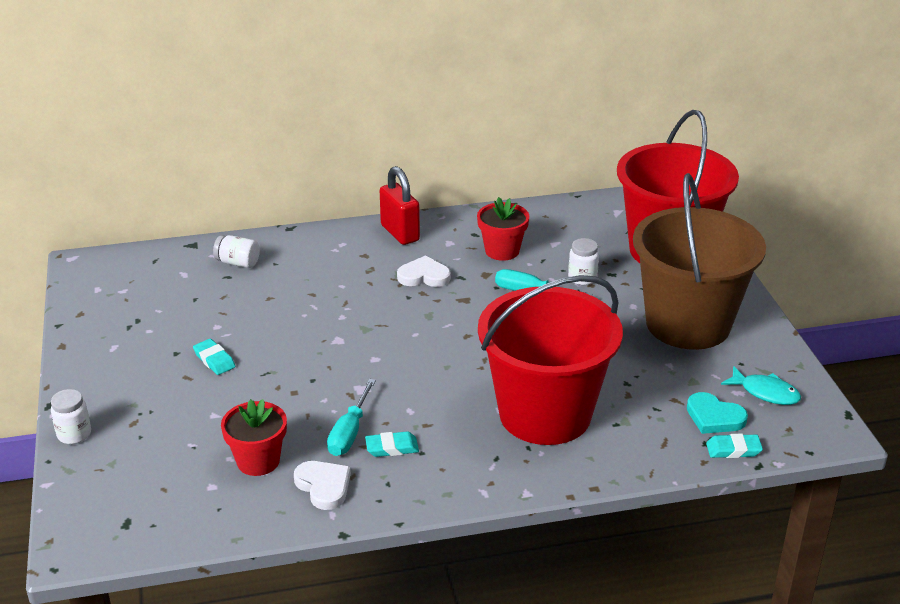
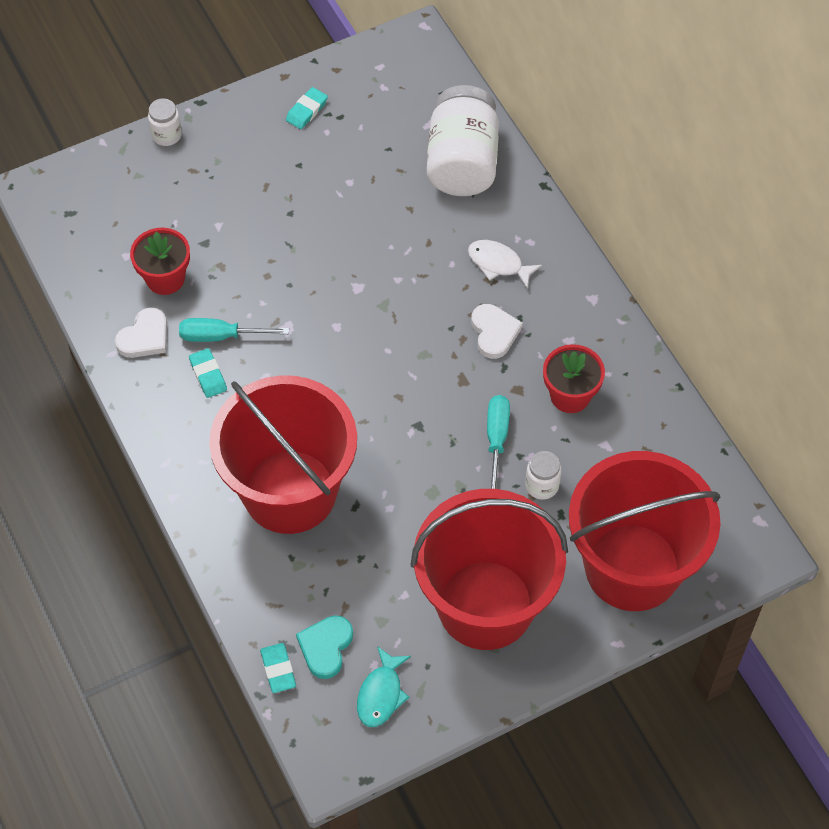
camera: 75 degrees right, 25 degrees up
turquoise eraser [193,339,236,375] -> turquoise eraser moved to [286,87,328,129]
white jar [213,235,260,268] -> white jar [427,85,499,196], size x2.20
red padlock [380,166,420,245] -> none
brown bucket [633,173,766,350] -> red bucket [411,489,568,650]
none -> white fish [468,240,542,289]

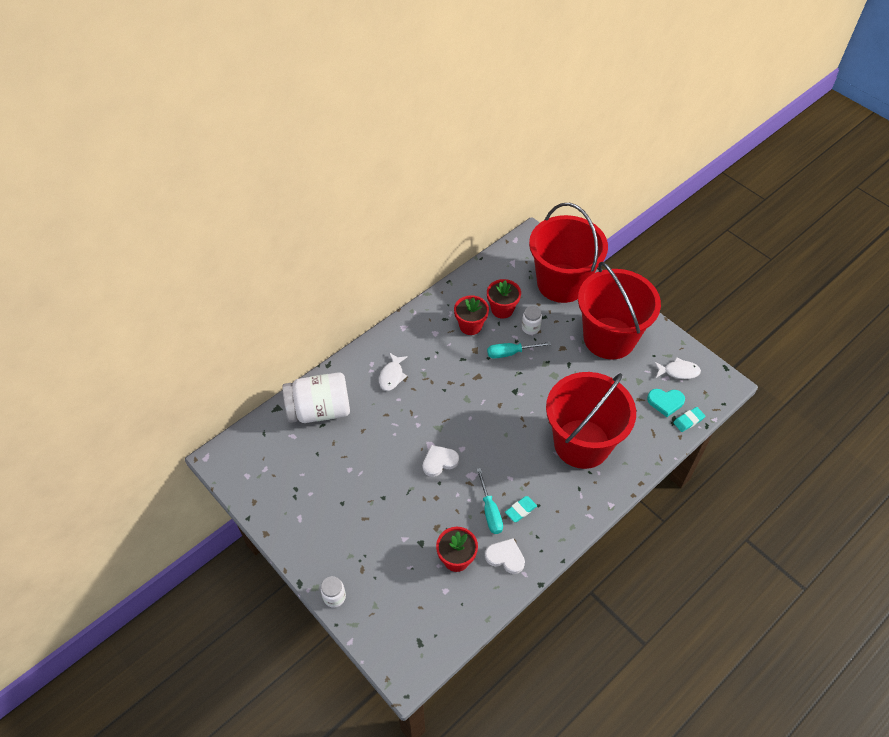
camera: 105 degrees left, 5 degrees down
turquoise eraser [286,87,328,129] -> none
turquoise fish [357,646,411,727] -> white fish [654,357,701,379]
white heart [471,304,523,359] -> white heart moved to [423,445,459,477]
none -> red flower pot [487,279,521,319]

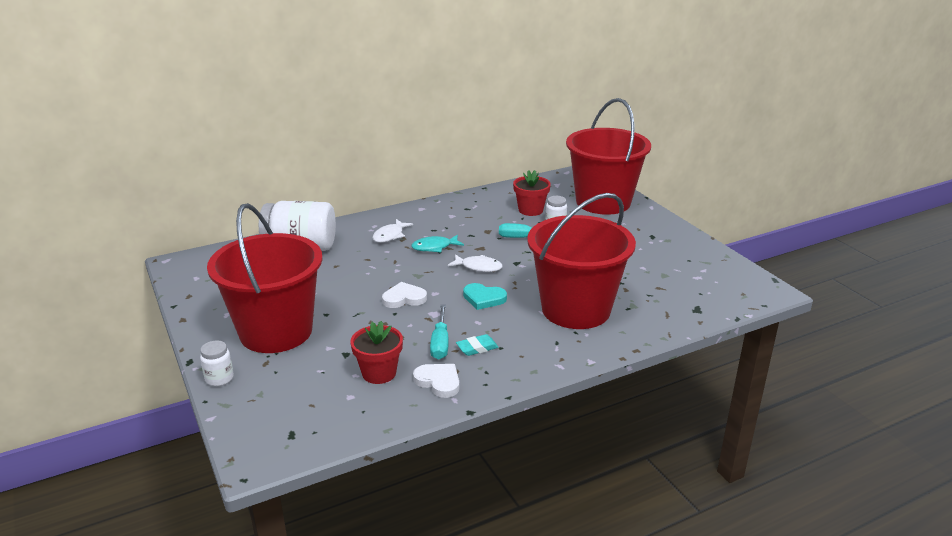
camera: 15 degrees right, 25 degrees down
red flower pot [454,295,489,335] -> none
red bucket [578,262,661,360] -> red bucket moved to [207,203,323,353]
turquoise heart [647,389,685,417] -> turquoise heart moved to [463,283,507,310]
white fish [654,357,701,379] -> white fish moved to [448,254,503,272]
turquoise eraser [673,407,706,432] -> none
none -> turquoise fish [411,235,464,252]

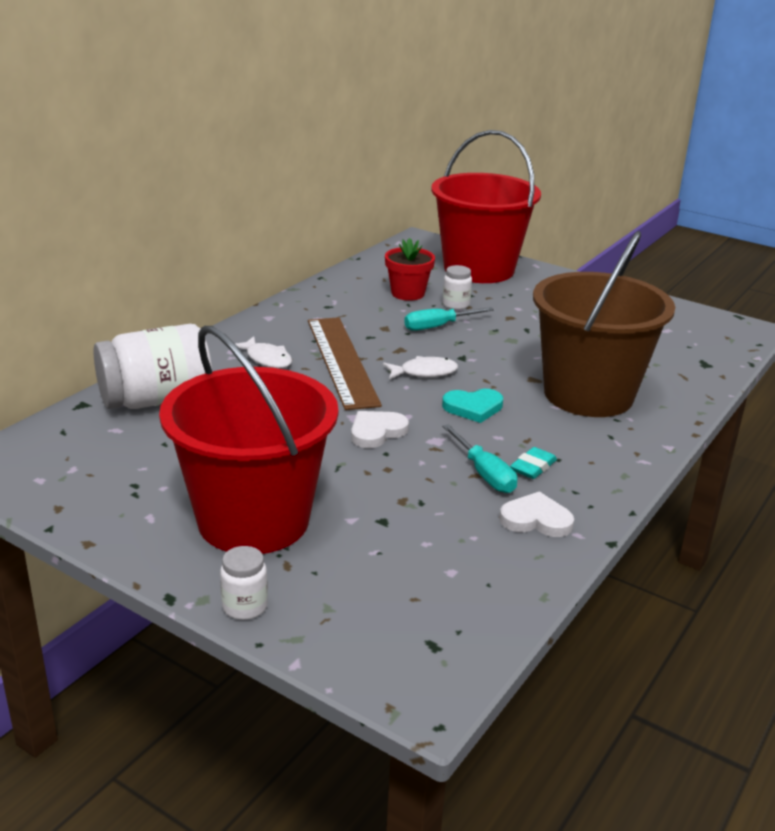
camera: 30 degrees left, 0 degrees up
red flower pot [350,321,403,384] -> none
white fish [373,219,413,243] -> white fish turned 45 degrees counterclockwise [236,336,292,368]
turquoise fish [411,235,464,252] -> brown ruler [308,317,382,410]
red bucket [527,193,636,329] -> brown bucket [533,231,675,417]

